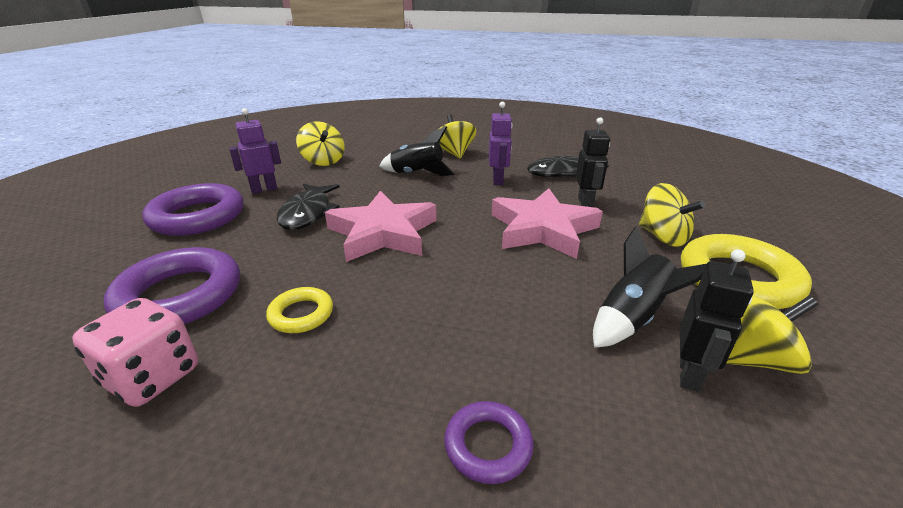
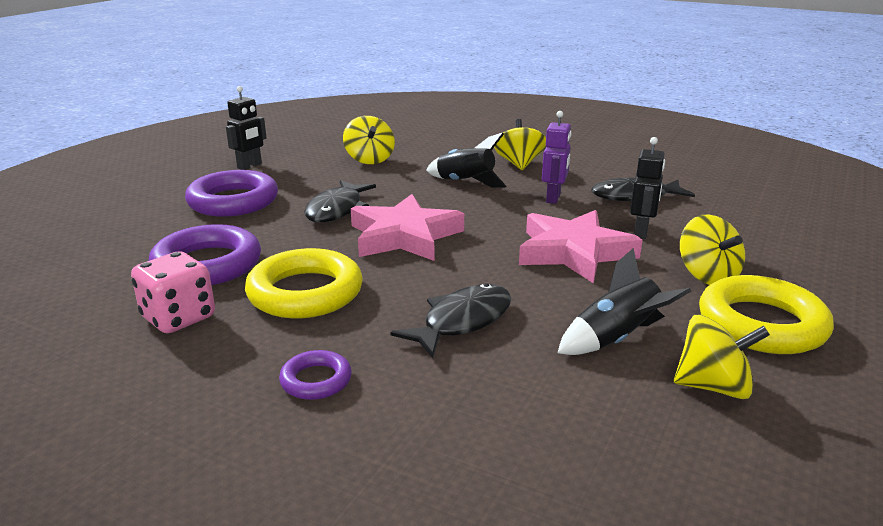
camera: 15 degrees right, 5 degrees down
purple robot [229,108,281,194] -> none
yellow ring [266,287,333,333] -> yellow ring [245,248,363,318], size x1.96
purple ring [444,401,533,484] -> purple ring moved to [279,350,352,400]
black robot [680,249,754,392] -> black robot moved to [226,86,266,170]
none -> black fish [390,283,512,358]

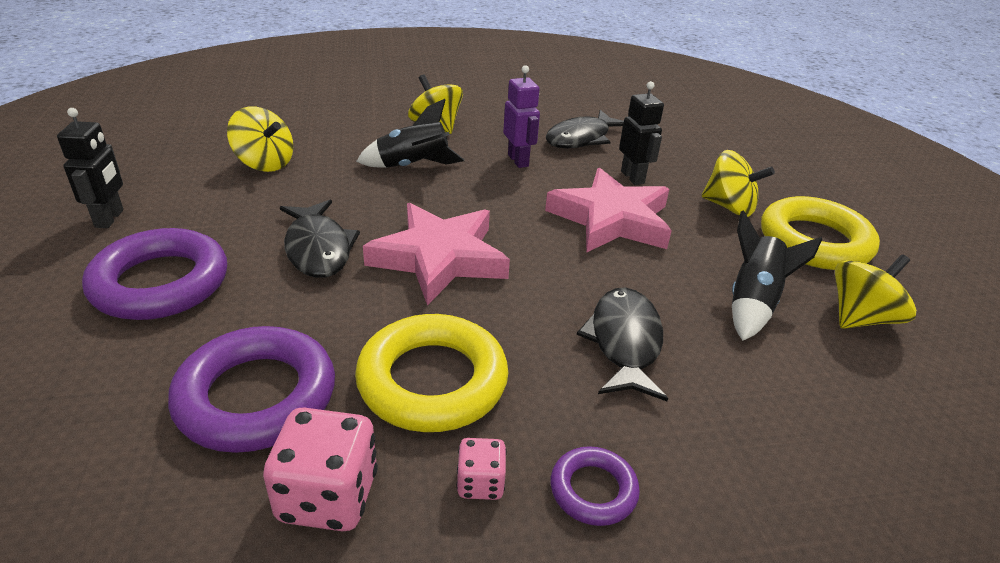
camera: 40 degrees left, 10 degrees up
none -> pink dice [456,438,507,500]

